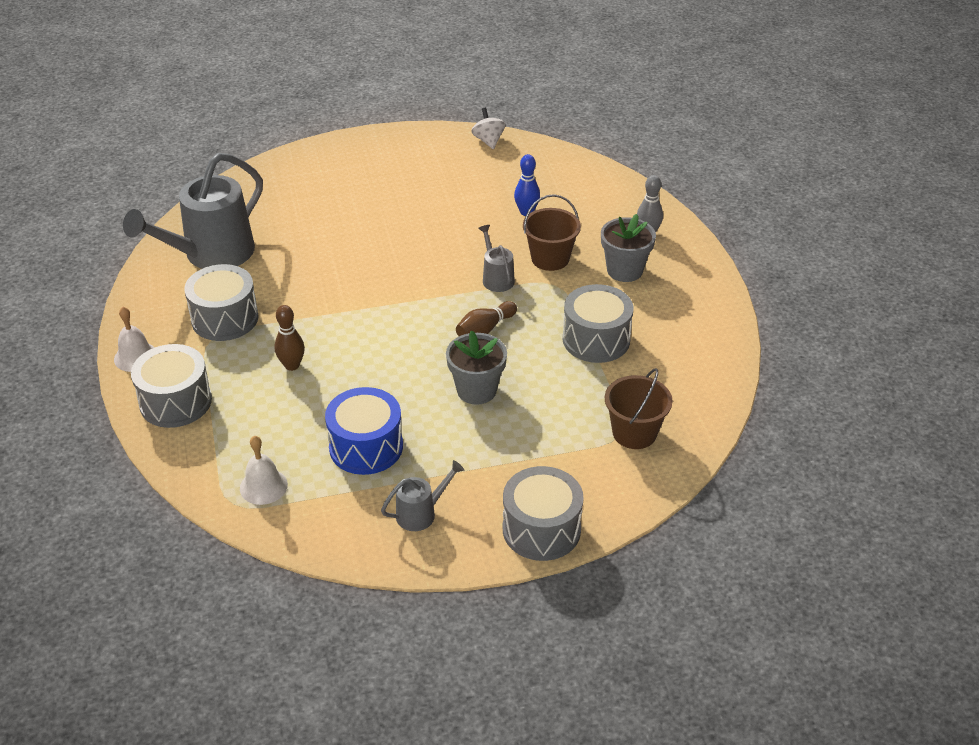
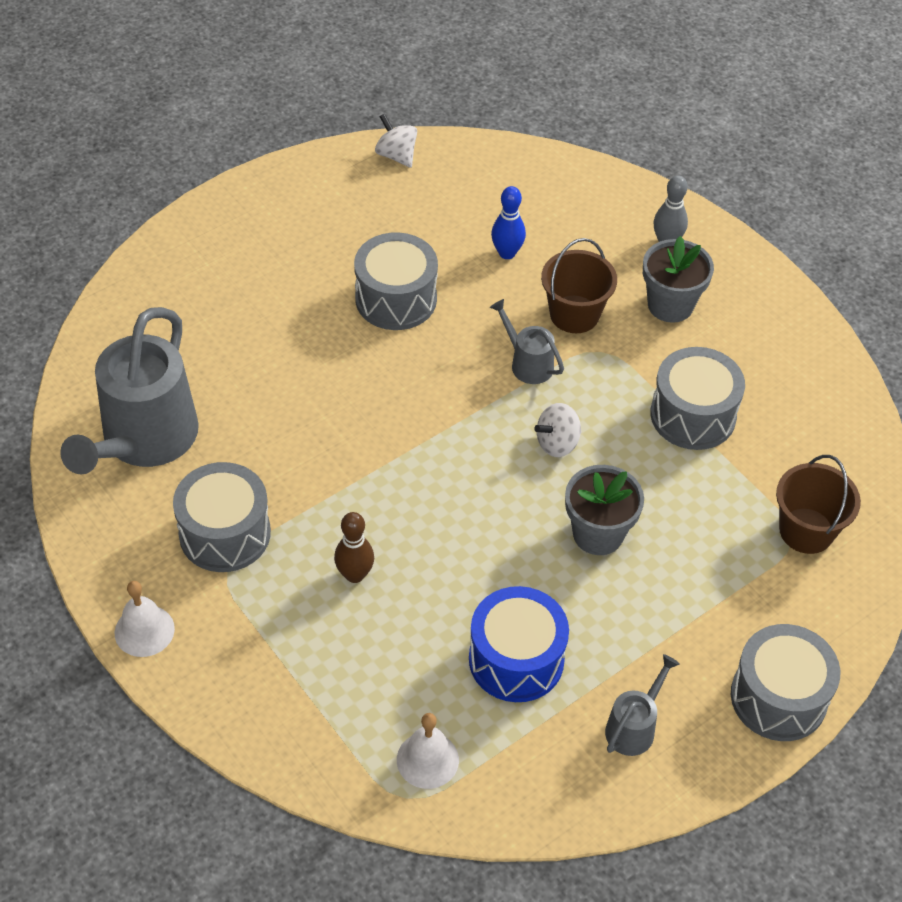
camera: 25 degrees left, 10 degrees up
grey drum [131,344,212,428] -> grey drum moved to [354,232,438,330]
brown bowling pin [456,301,517,336] -> white spinning top [534,403,582,457]

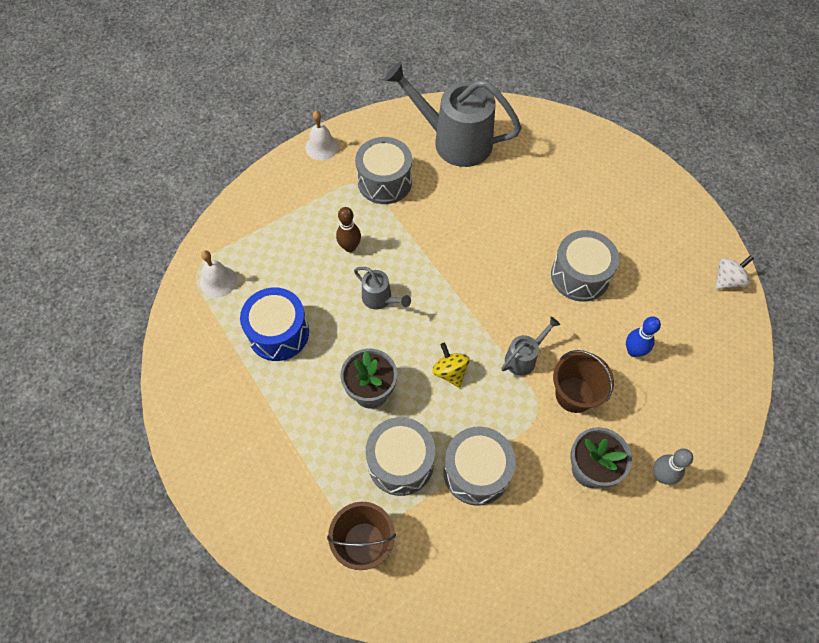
camera: 95 degrees right, 10 degrees up
white spinning top [534,403,582,457] -> yellow spinning top [433,343,470,388]
grey watering can [605,654,680,756] -> grey watering can moved to [354,267,411,310]
grey drum [731,624,840,741] -> grey drum moved to [366,417,435,496]

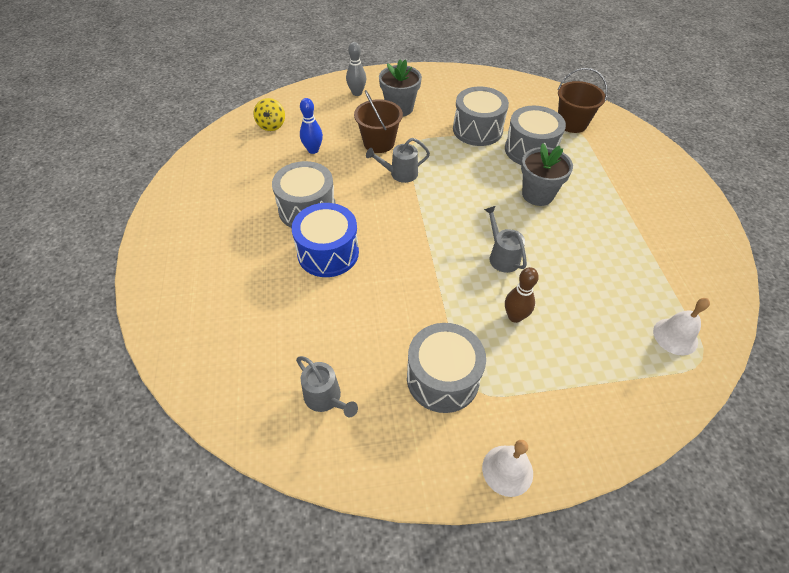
camera: 155 degrees left, 10 degrees down
blue drum [240,287,309,361] -> blue drum moved to [292,203,359,277]
grey watering can [385,62,522,167] -> grey watering can [296,356,358,417], size x0.46
yellow spinning top [433,343,470,388] -> yellow spinning top moved to [254,98,285,131]
white spinning top [715,255,754,289] -> none

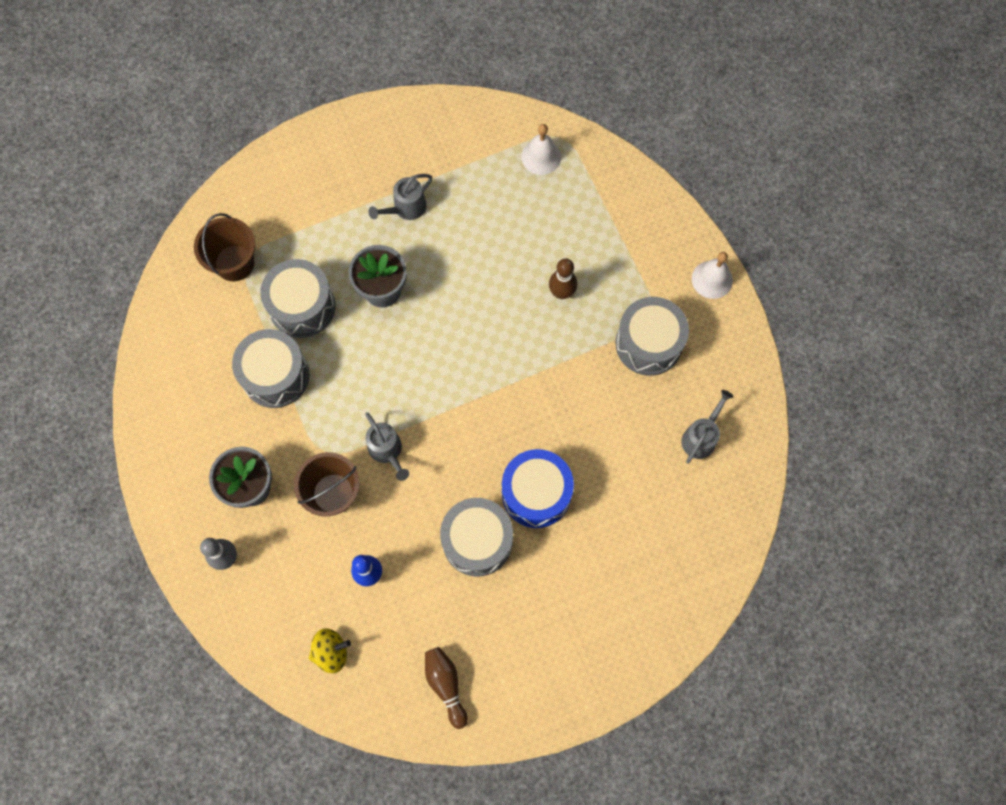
camera: 105 degrees left, 20 degrees up
grey watering can [484,206,527,273] -> grey watering can moved to [368,174,432,220]
none -> brown bowling pin [425,647,468,729]

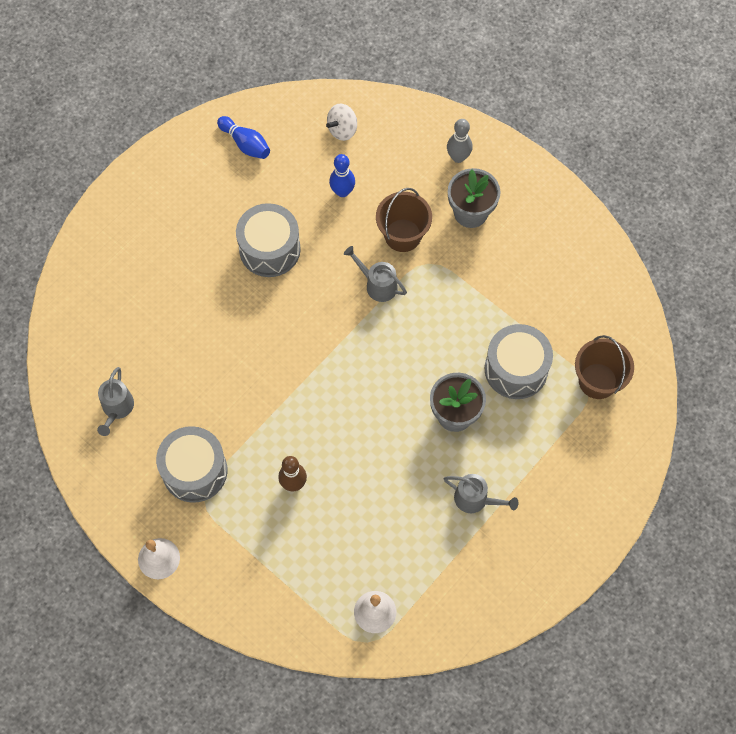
camera: 155 degrees right, 5 degrees down
grey drum [232,329,309,408] -> none
yellow spinning top [309,628,351,673] -> white spinning top [326,104,357,141]
grey watering can [368,174,432,220] -> grey watering can turned 90 degrees clockwise [444,474,518,513]
brown bowling pin [425,647,468,729] -> blue bowling pin [217,116,270,159]
blue drum [502,449,574,528] -> none

